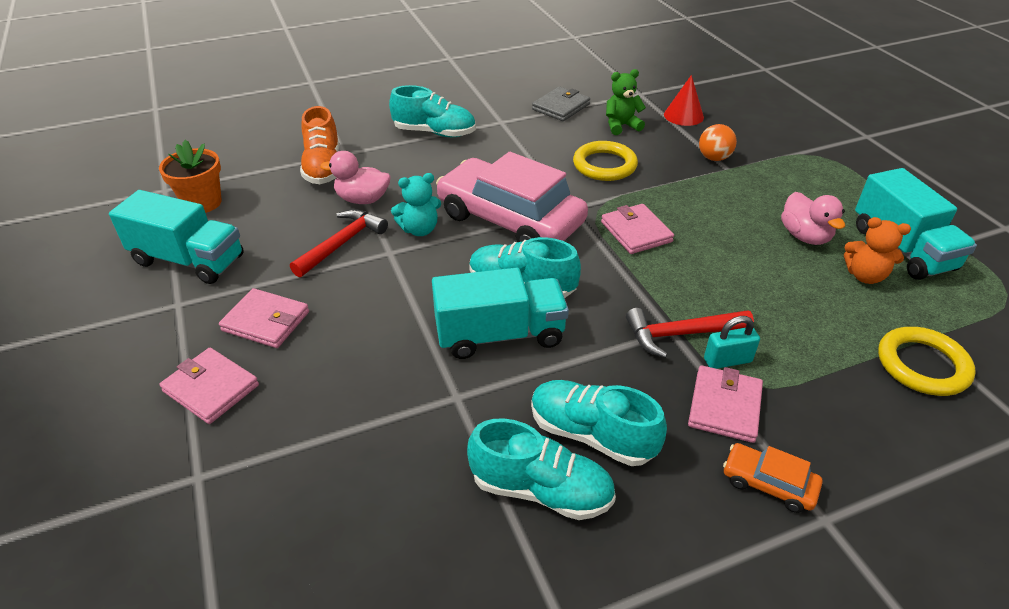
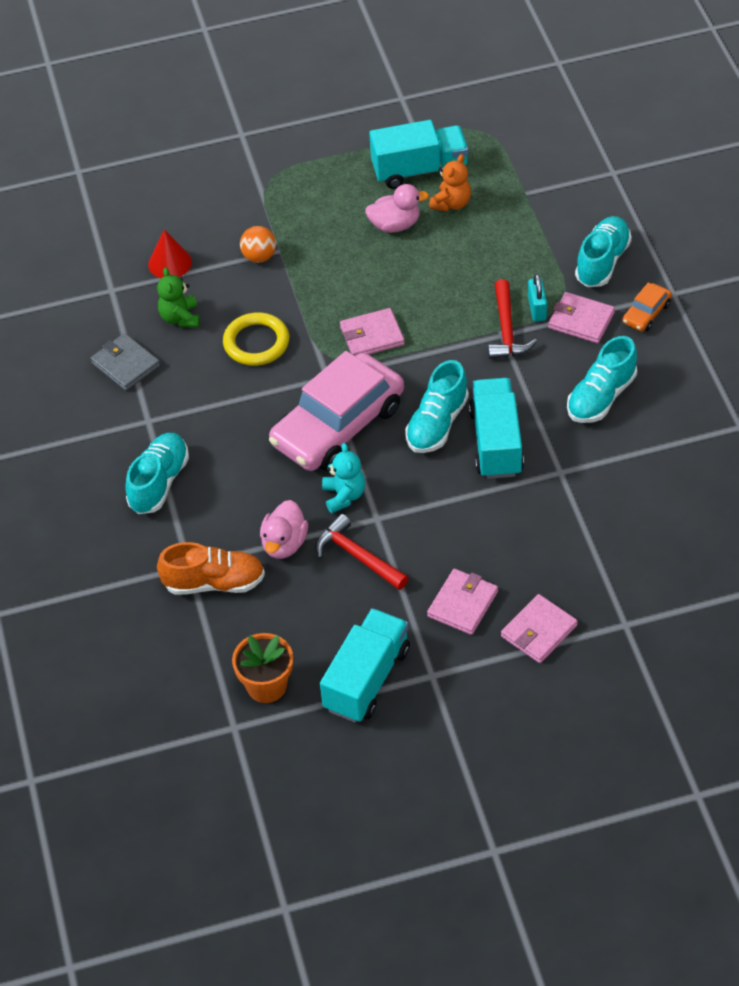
camera: 80 degrees left, 10 degrees up
turquoise shoe [467,418,616,520] -> turquoise shoe moved to [575,216,632,287]
yellow ring [878,327,976,396] -> none

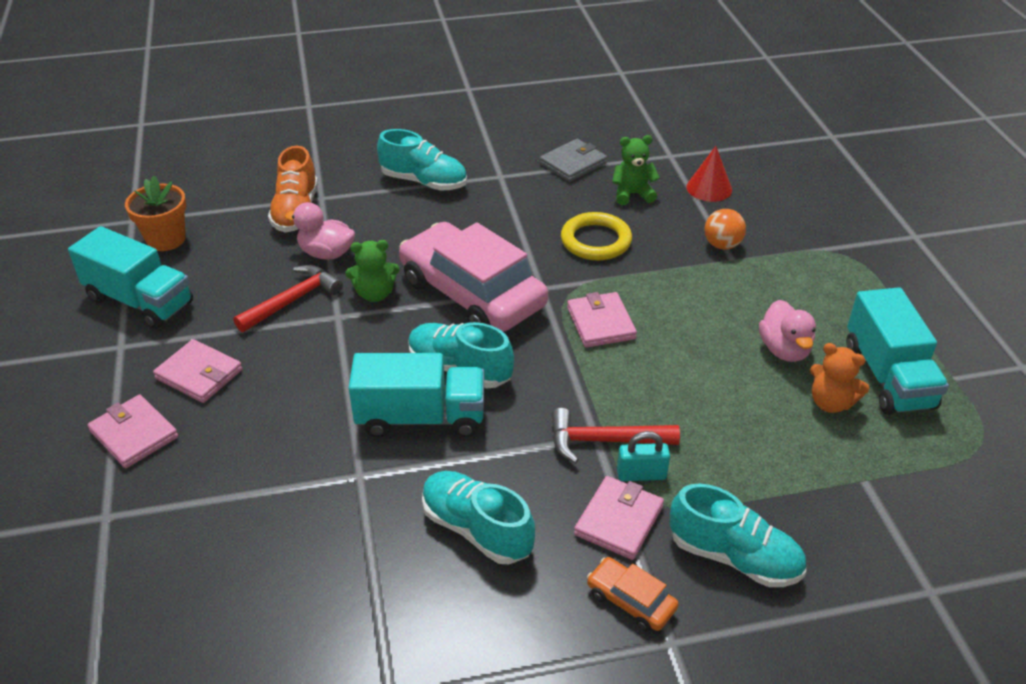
camera: 90 degrees right, 10 degrees down
turquoise teddy bear [322,443,365,513] -> green teddy bear [346,240,399,302]

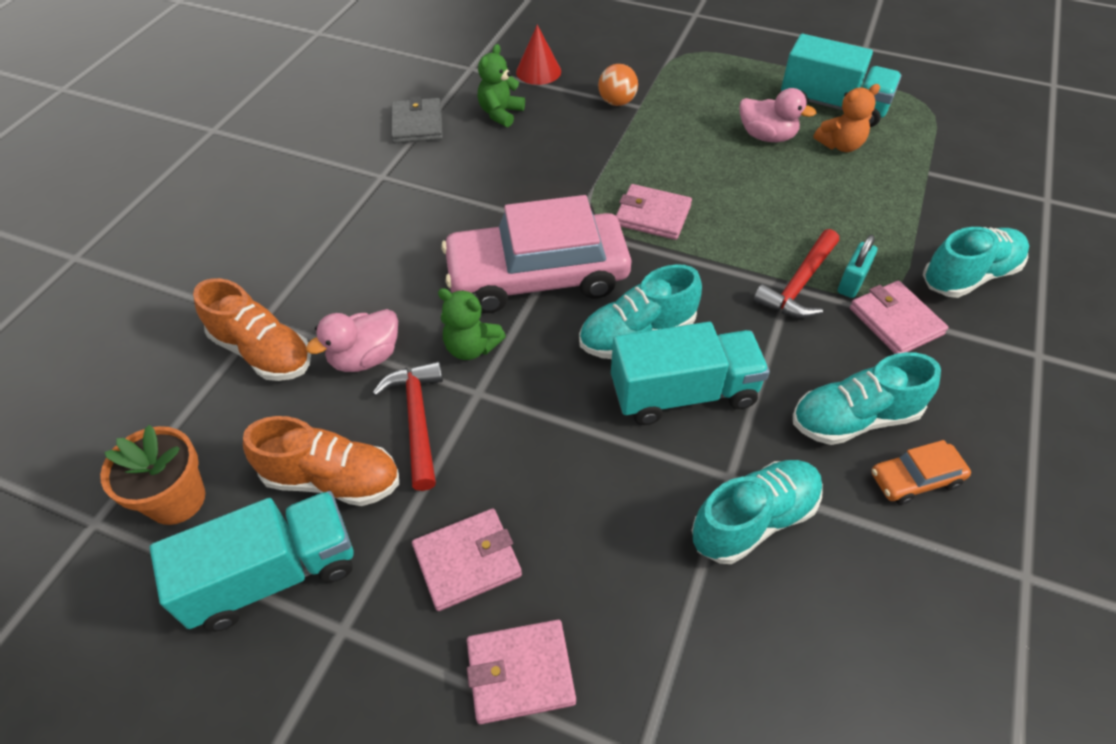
camera: 55 degrees left, 10 degrees up
green teddy bear [346,240,399,302] -> green teddy bear turned 90 degrees clockwise [438,288,506,360]
turquoise truck [349,353,484,438] -> turquoise truck turned 45 degrees clockwise [611,322,770,425]
turquoise shoe [377,129,467,191] -> turquoise shoe moved to [691,460,823,564]
yellow ring [561,212,632,260] -> none
orange car [587,557,679,632] -> orange car moved to [871,440,971,505]
none -> orange shoe [243,416,399,506]

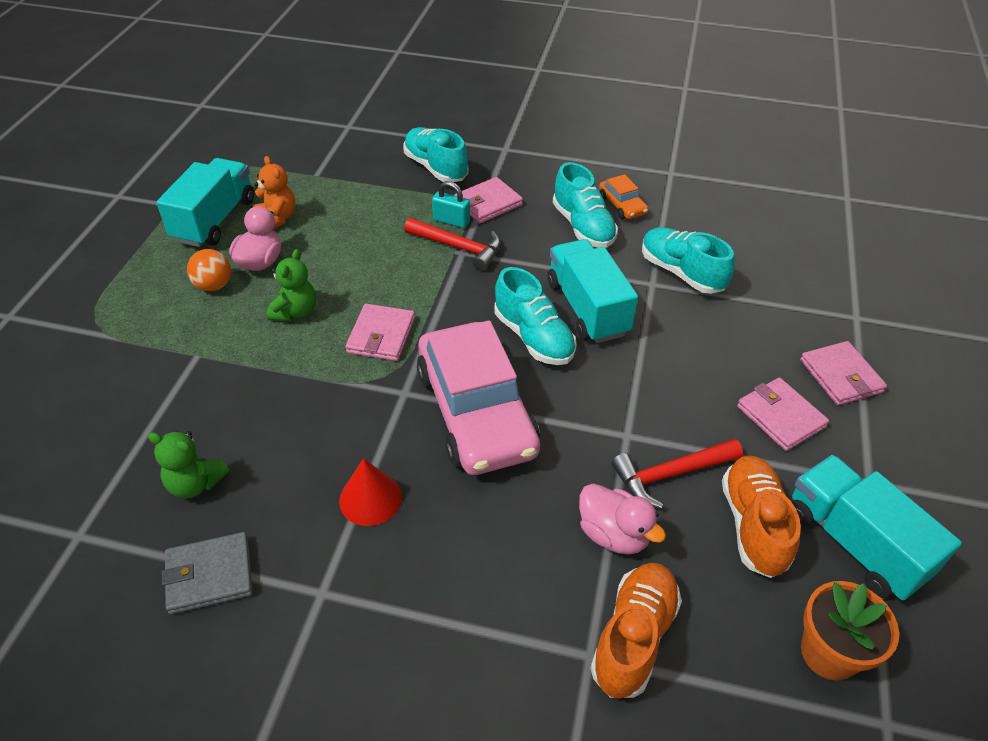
camera: 100 degrees left, 5 degrees down
green teddy bear [438,288,506,360] -> green teddy bear moved to [267,249,316,321]
red cone [516,25,561,85] -> red cone moved to [339,458,402,526]
orange ball [598,64,638,106] -> orange ball moved to [187,249,231,291]

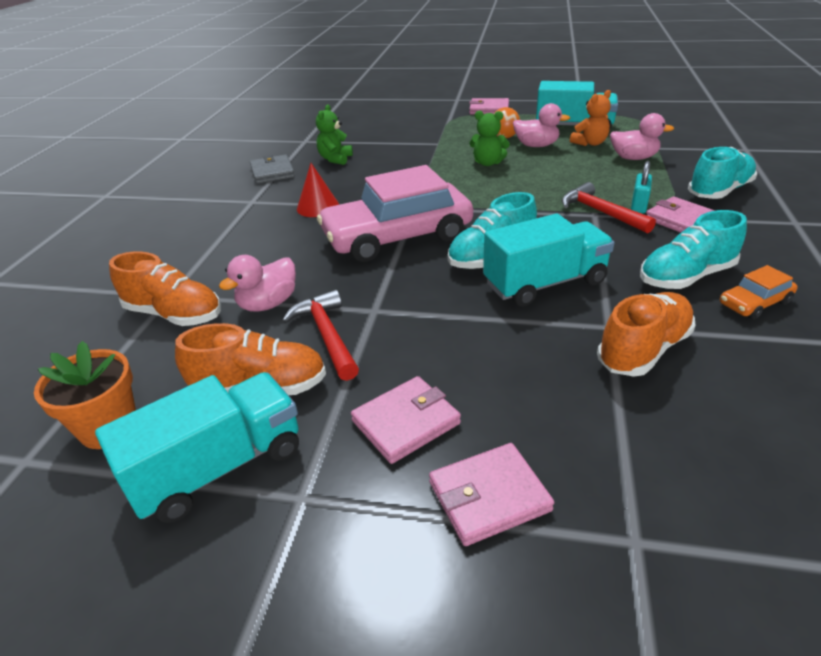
camera: 90 degrees right, 10 degrees down
pink wallet [345,304,415,361] -> pink wallet moved to [469,98,509,115]
red hammer [404,218,501,271] -> red hammer turned 120 degrees clockwise [562,182,656,233]
turquoise shoe [642,227,735,294] -> orange shoe [597,292,696,377]
none -> pink duck [610,113,674,160]

